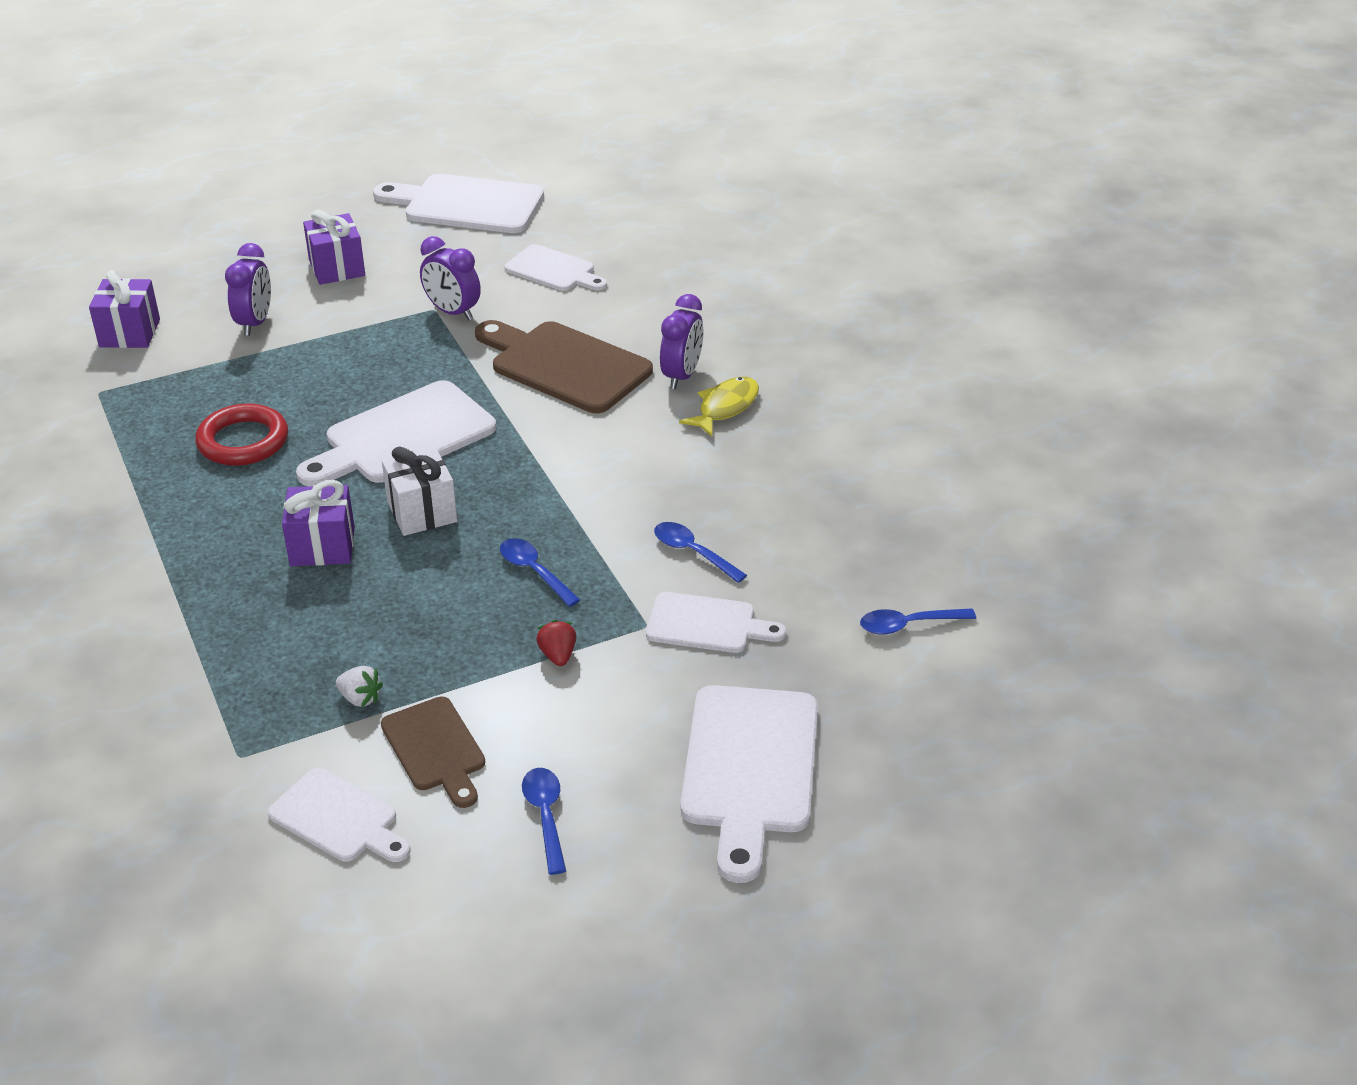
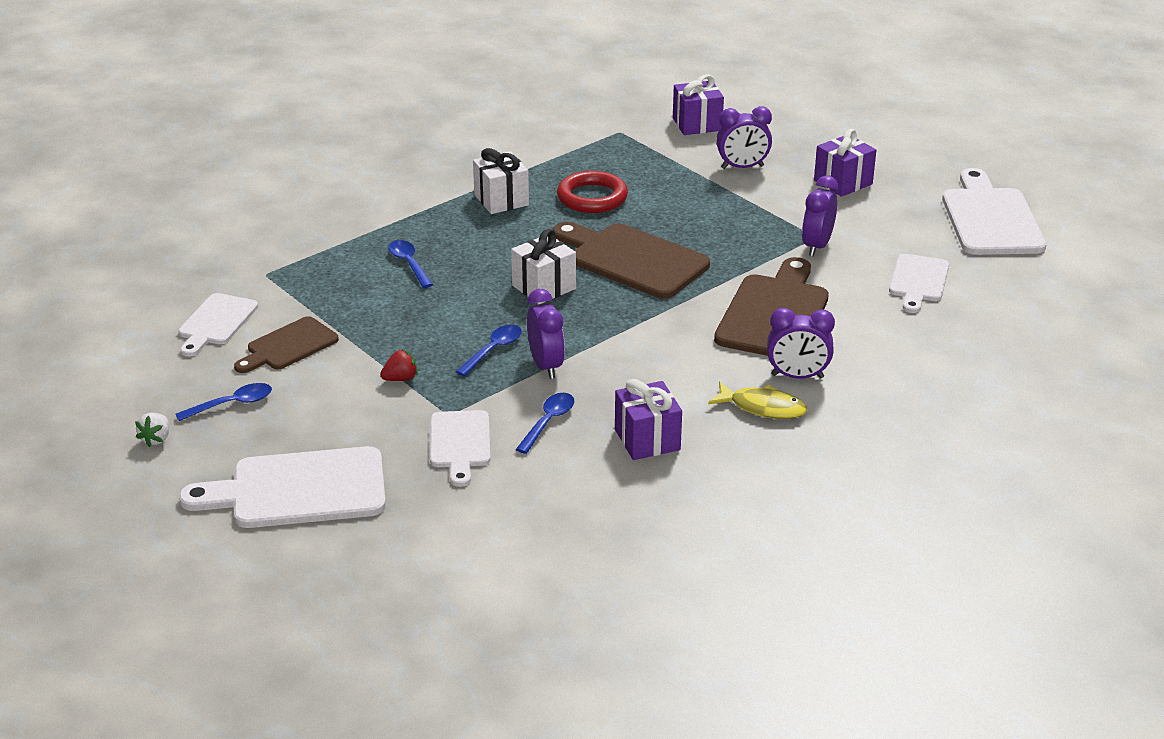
camera: 75 degrees right, 5 degrees down
purple gift [282,480,355,566] -> purple gift moved to [615,379,682,460]
white cutting board [296,380,496,486] -> brown cutting board [553,222,710,299]
white strawberry [336,666,383,707] -> white strawberry moved to [135,413,169,447]
blue spoon [860,608,976,635] -> blue spoon moved to [389,240,433,288]
none -> white gift [473,148,529,214]
none -> purple clock [527,289,565,379]

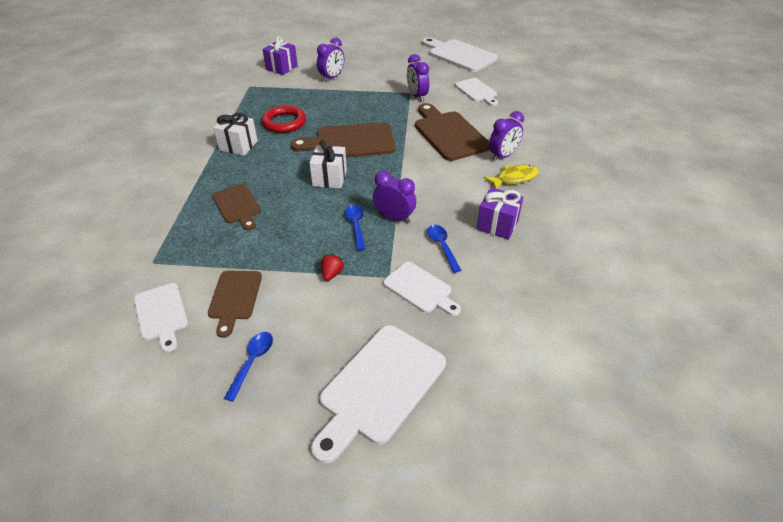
camera: 45 degrees left, 10 degrees up
white strawberry [135,413,169,447] -> none
blue spoon [389,240,433,288] -> brown cutting board [212,184,261,230]
purple gift [814,129,876,197] -> none

